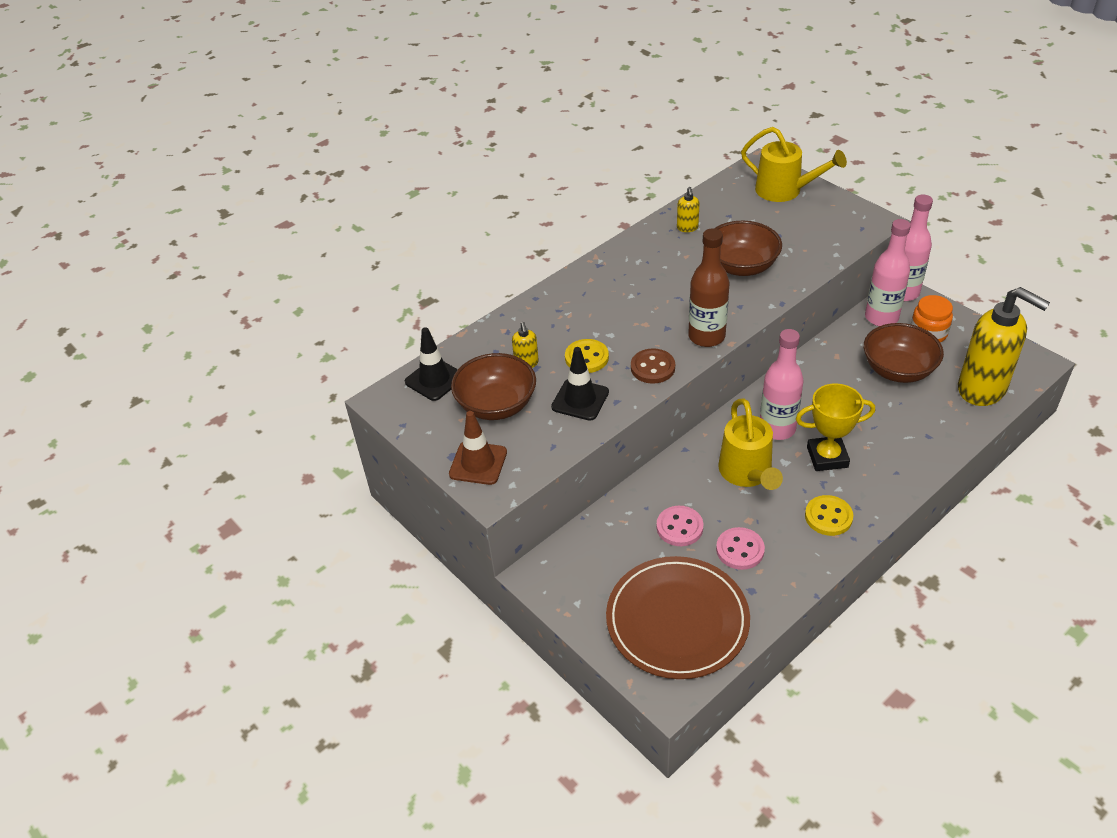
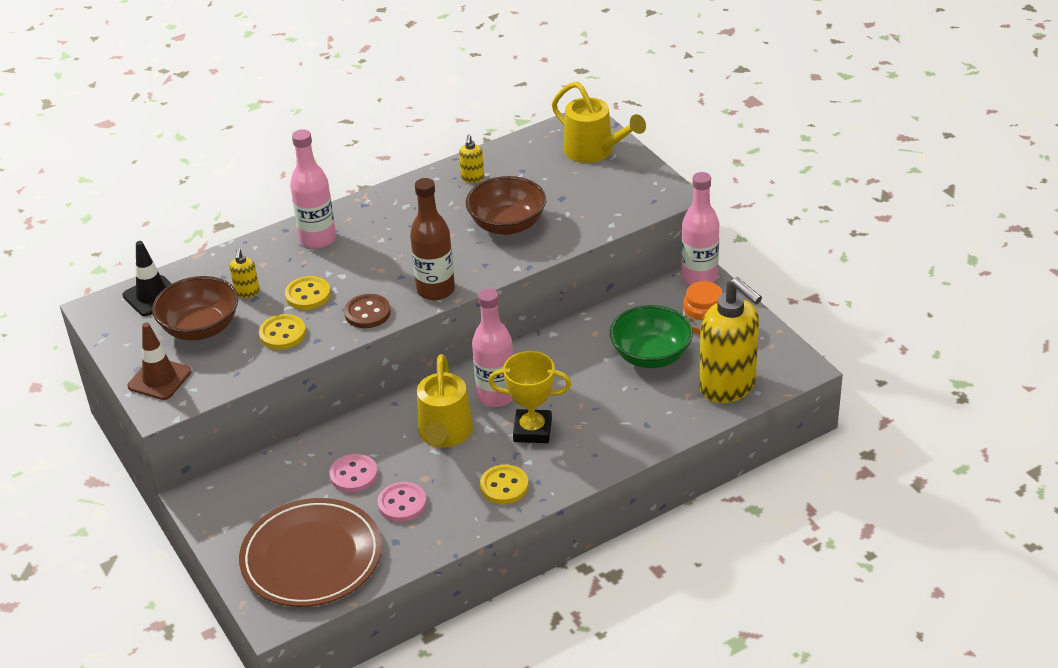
camera: 10 degrees right, 5 degrees down
black traffic cone [551,347,609,421] -> yellow button [259,314,306,350]
brown bowl [864,323,944,383] -> green bowl [609,305,693,368]
pink bottle [865,219,911,326] -> pink bottle moved to [290,129,336,249]

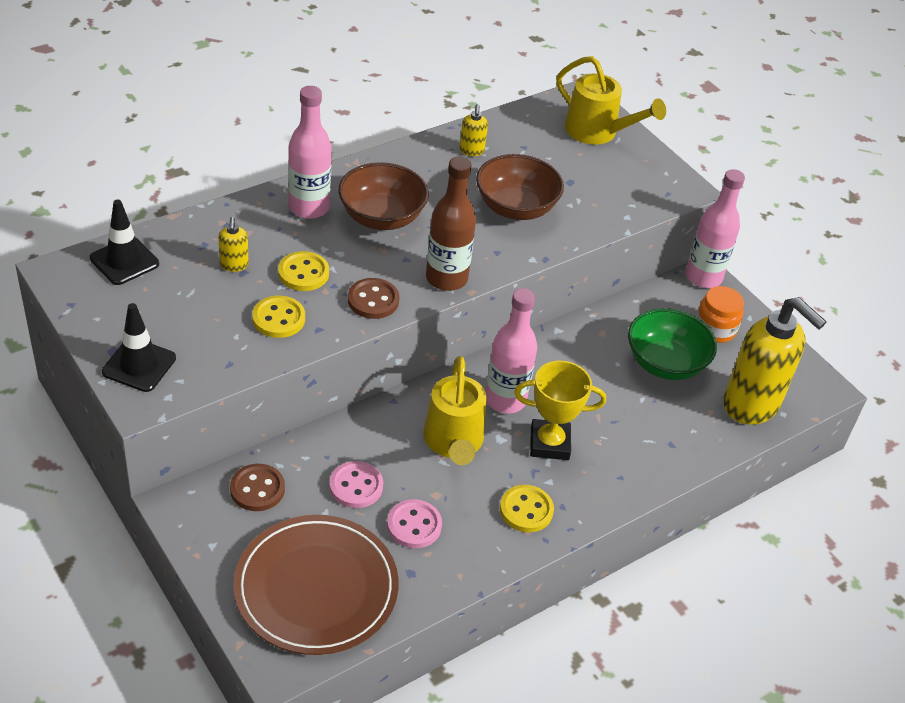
camera: 10 degrees left, 5 degrees up
brown traffic cone [128,323,191,400] -> black traffic cone [102,303,176,392]
brown bowl [152,276,238,340] -> brown bowl moved to [338,162,429,230]
none -> brown button [230,464,285,511]

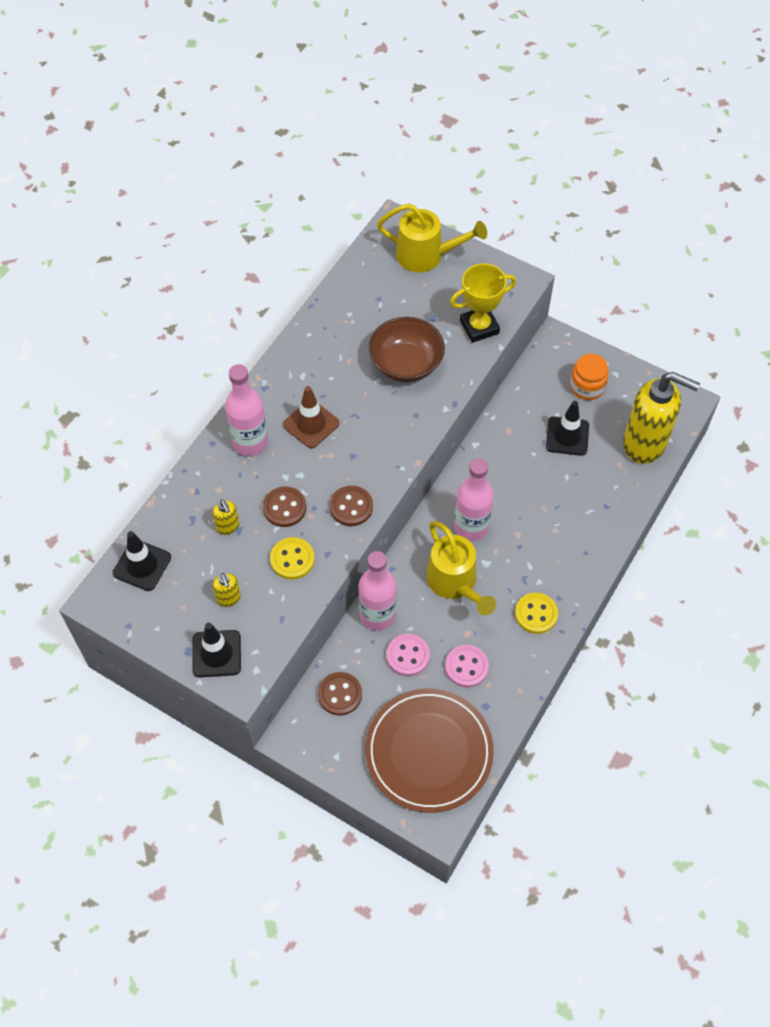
camera: 20 degrees left, 15 degrees up
yellow button [278,251,329,291] -> brown button [263,486,306,527]
brown bowl [338,162,429,230] -> brown traffic cone [283,386,339,448]
brown bottle [426,157,476,291] -> none
yellow soap dispenser [460,104,488,156] -> yellow soap dispenser moved to [212,573,241,607]
yellow trophy [514,361,606,460] -> yellow trophy moved to [450,263,516,343]
green bowl [628,308,717,380] -> black traffic cone [546,401,589,456]
pink bottle [686,169,745,288] -> pink bottle moved to [358,551,397,630]

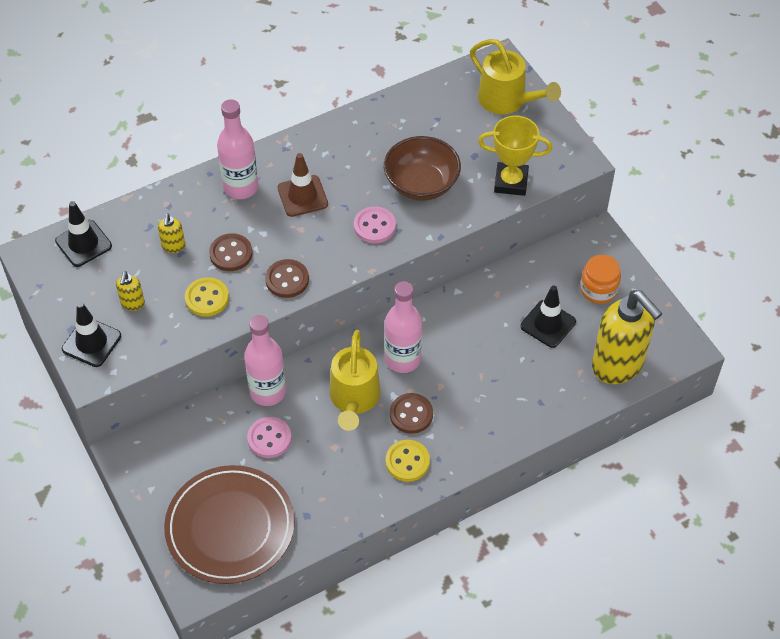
camera: 30 degrees right, 5 degrees down
brown button [318,672,362,716] -> brown button moved to [390,393,433,434]
pink button [445,645,489,688] -> pink button moved to [354,206,396,243]

